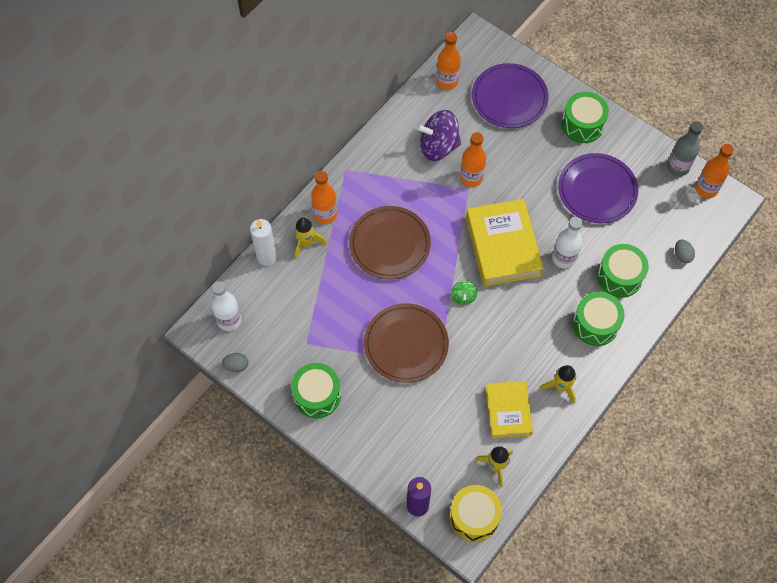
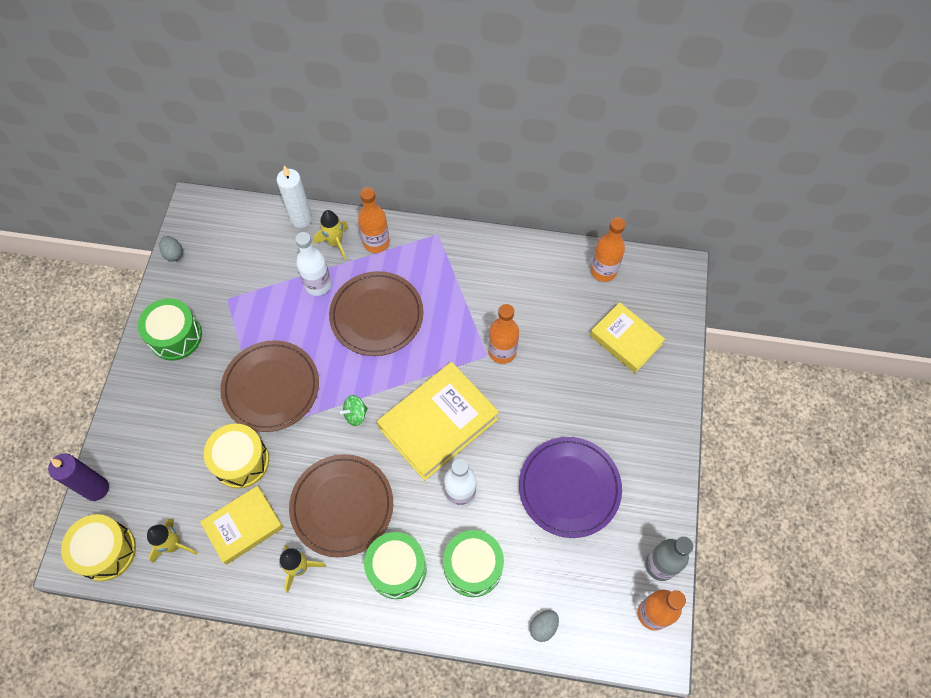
camera: 60 degrees right, 0 degrees up
white bottle [211,281,242,331] -> white bottle moved to [295,232,332,296]
purple spinning top [416,110,461,161] -> none
purple plate [472,63,549,128] -> yellow book [590,302,665,373]
green drum [562,92,609,143] -> none
none -> yellow drum [204,424,269,489]
none -> brown plate [289,454,393,558]

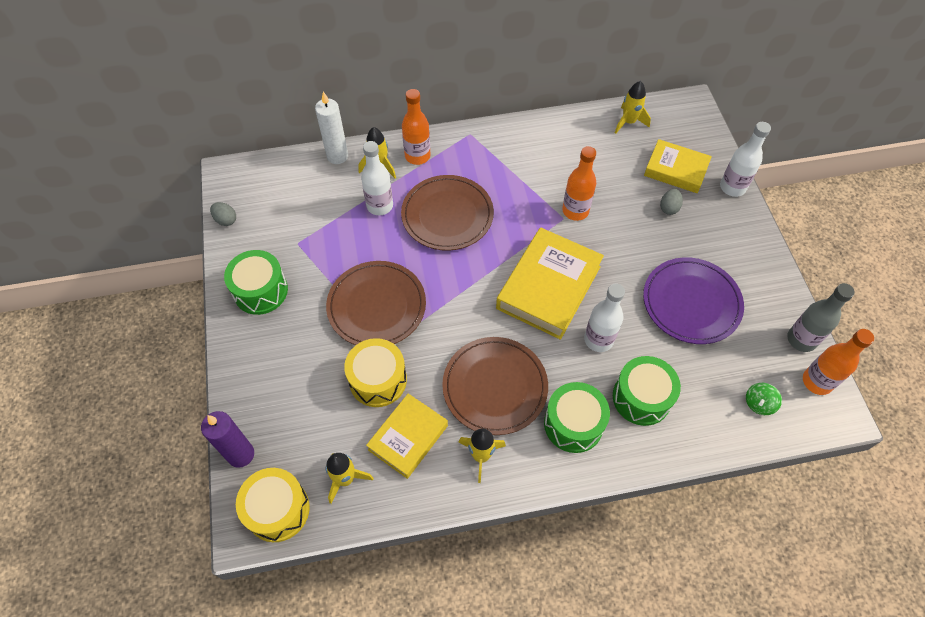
camera: 20 degrees left, 5 degrees down
green spinning top [340,395,368,426] -> green spinning top moved to [746,383,782,415]
grey egg [530,610,559,642] -> grey egg moved to [660,189,683,215]
orange bottle [591,217,625,282] -> yellow rocket [615,81,651,134]
none -> white bottle [720,122,771,197]

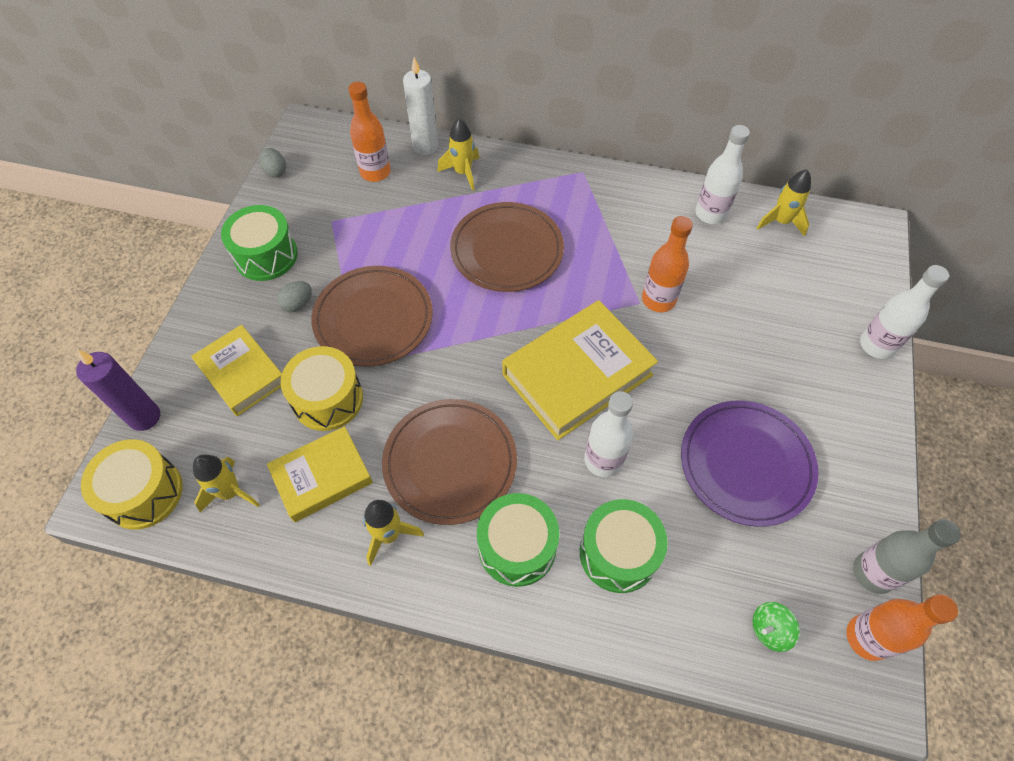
camera: 25 degrees right, 0 degrees up
white bottle [361,141,393,215] -> white bottle moved to [695,125,750,224]
orange bottle [402,89,430,165] -> orange bottle moved to [348,82,391,182]
yellow book [644,139,712,193] -> yellow book moved to [191,325,282,416]
grey egg [660,189,683,215] -> grey egg moved to [277,281,312,312]

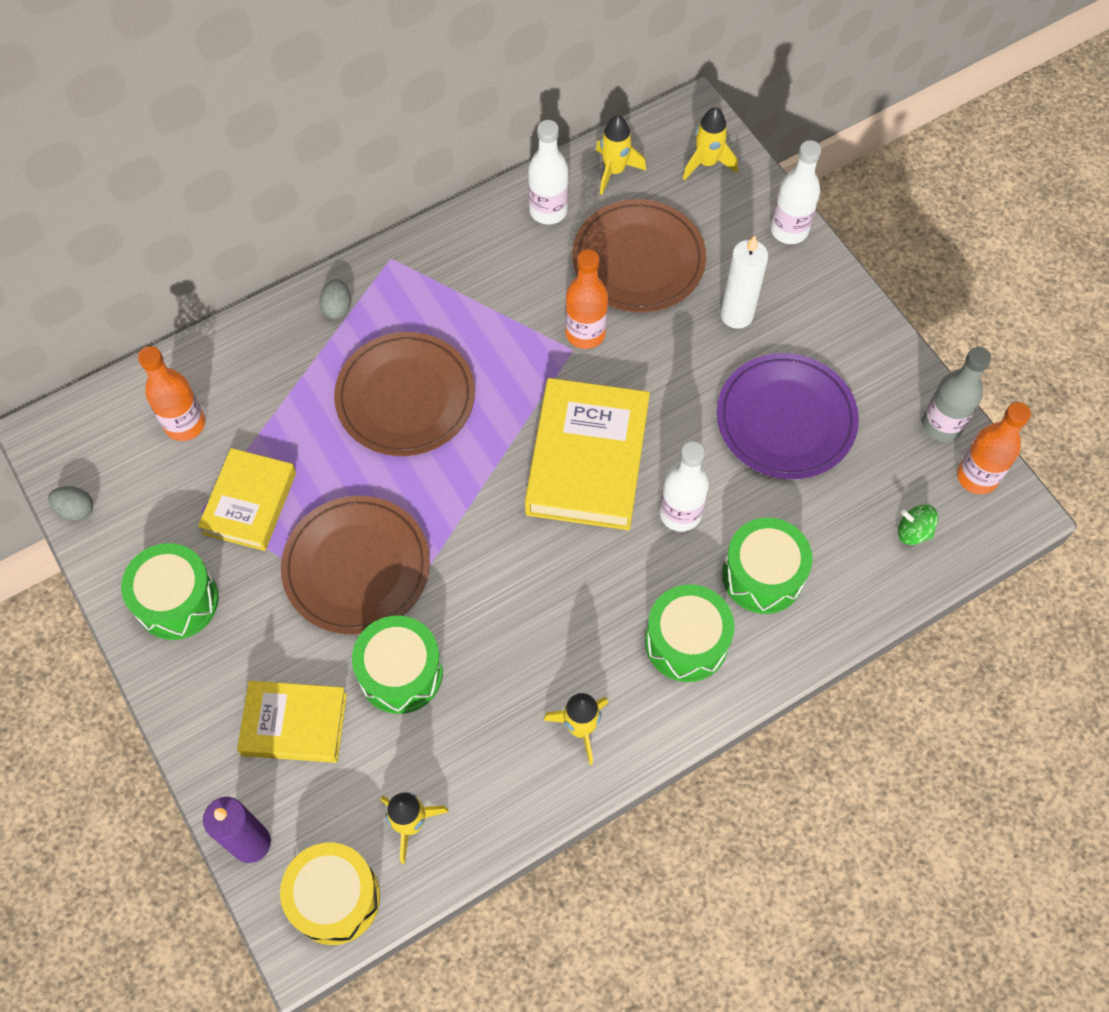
camera: 45 degrees left, 5 degrees up
yellow book [267,426,373,522] -> yellow book moved to [198,448,296,551]
grey egg [277,281,312,312] -> grey egg moved to [319,279,351,319]
yellow drum [281,346,363,431] -> green drum [352,616,443,714]
brown plate [382,399,517,525] -> brown plate moved to [572,199,706,312]
white candle [403,57,438,155] -> white candle moved to [720,236,768,329]
yellow rocket [437,118,479,191] -> yellow rocket moved to [683,107,738,180]
green spinning top [753,602,800,652] -> green spinning top turned 90 degrees clockwise [898,505,938,545]

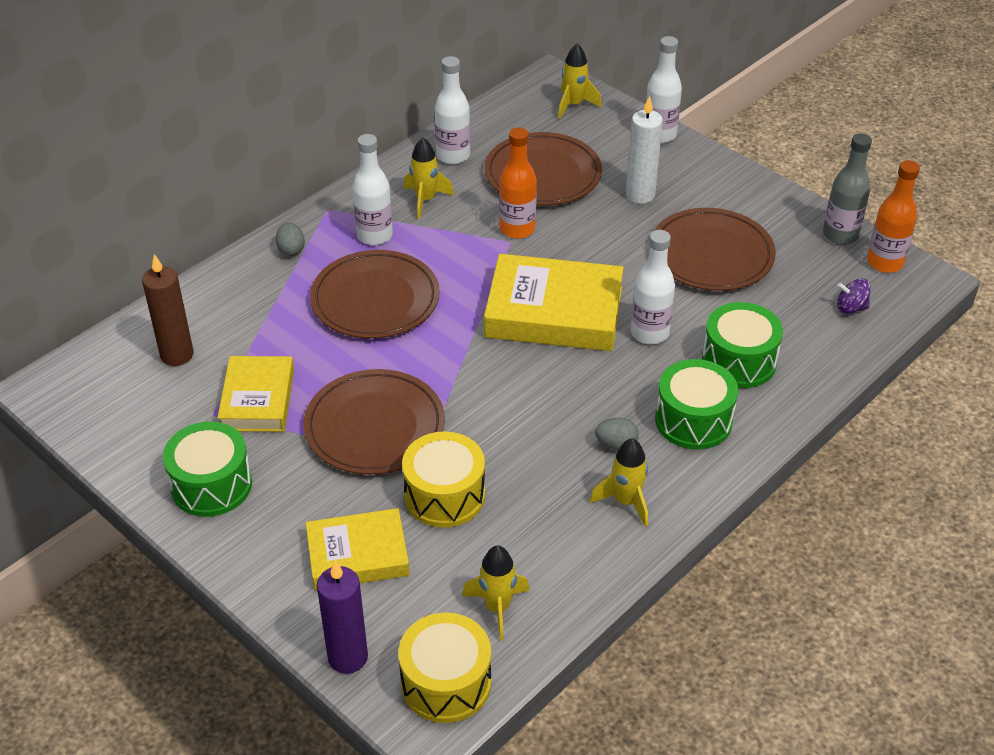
camera: 15 degrees left, 20 degrees down
grey egg [48,486,93,521] -> grey egg moved to [595,418,639,450]
orange bottle [138,346,205,441] -> brown candle [142,254,194,366]
green drum [352,616,443,714] -> yellow drum [402,431,485,528]
yellow book [525,378,650,530] -> yellow book turned 75 degrees counterclockwise [484,254,624,351]
yellow rocket [596,115,646,195] -> yellow rocket moved to [404,137,454,219]
purple plate [717,353,859,479] -> brown plate [654,208,776,291]
green spinning top [898,505,938,545] -> purple spinning top [837,278,871,314]
none -> white bottle [352,134,393,245]

